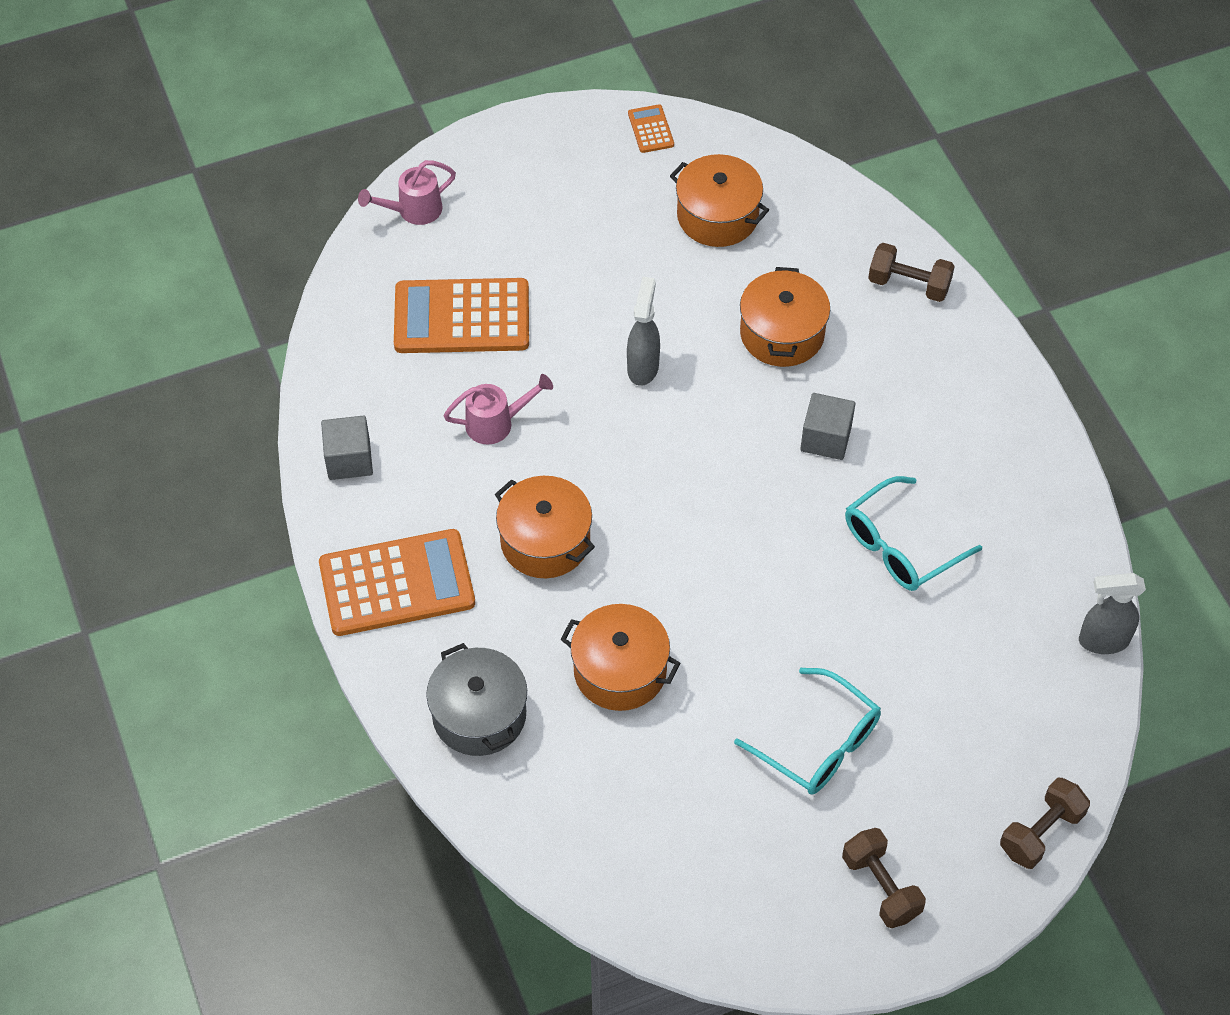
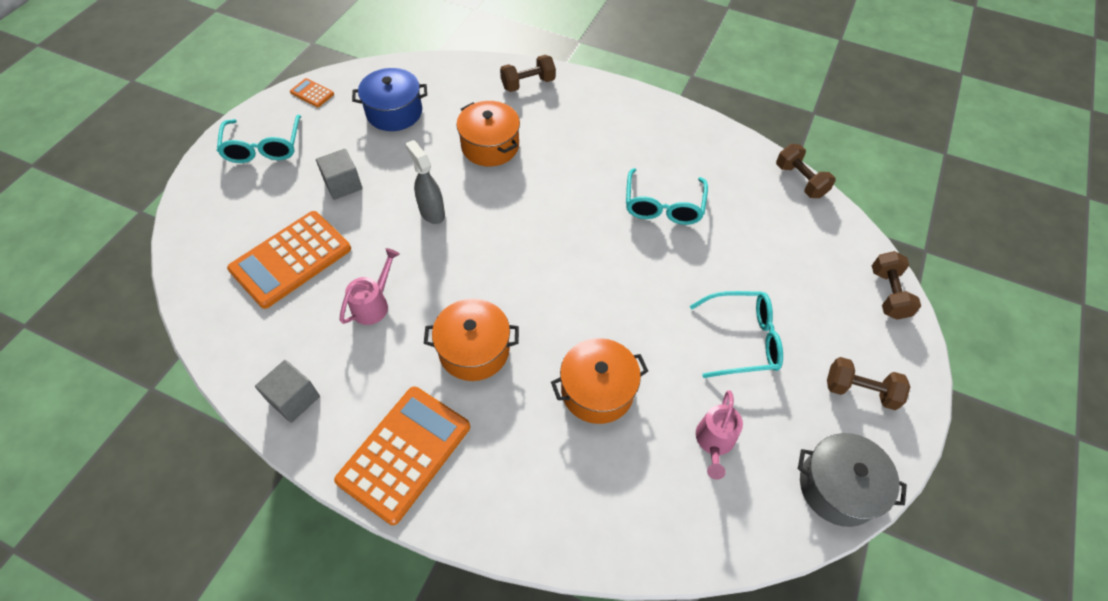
camera: 45 degrees left, 0 degrees up
pink watering can [358,160,456,225] -> pink watering can moved to [696,390,743,480]
grey pot [426,643,527,756] -> grey pot moved to [798,433,907,527]
orange pot [670,154,769,247] -> blue pot [352,68,427,131]
grey cube [800,393,855,460] -> grey cube moved to [316,149,362,200]
grey spray bottle [1079,573,1146,654] -> brown dumbbell [776,144,836,198]
none -> turquoise glasses [217,115,301,163]

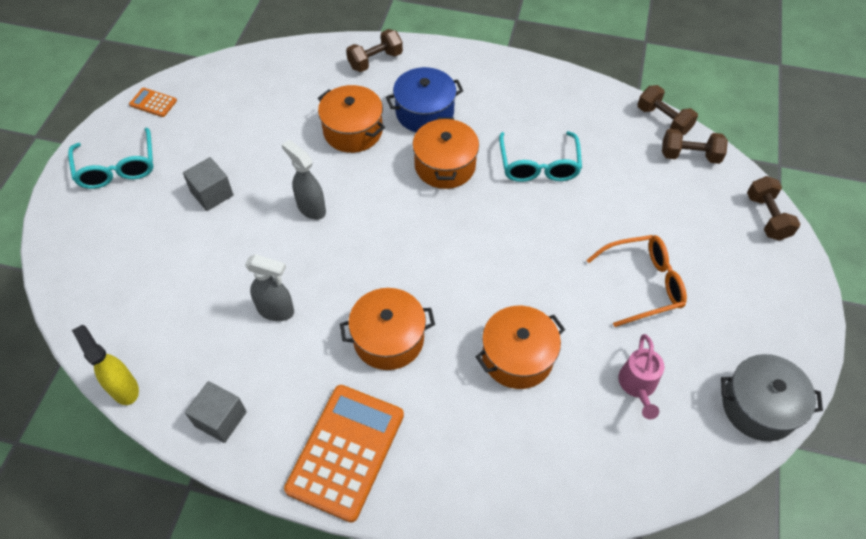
camera: 10 degrees left, 0 degrees up
orange calculator [227,211,351,309] -> none
pink watering can [340,248,400,325] -> grey spray bottle [245,254,294,321]
blue pot [352,68,427,131] -> blue pot moved to [386,67,463,132]
turquoise glasses [690,291,783,378] -> orange glasses [586,235,687,327]
brown dumbbell [827,357,910,410] -> brown dumbbell moved to [662,129,728,164]
none -> yellow spray bottle [72,325,139,405]
none -> orange pot [412,117,479,189]

